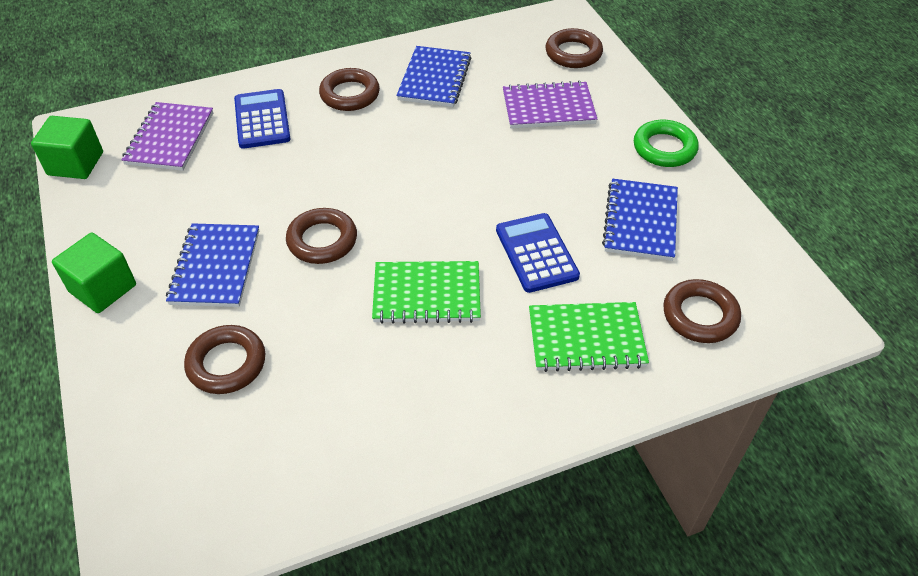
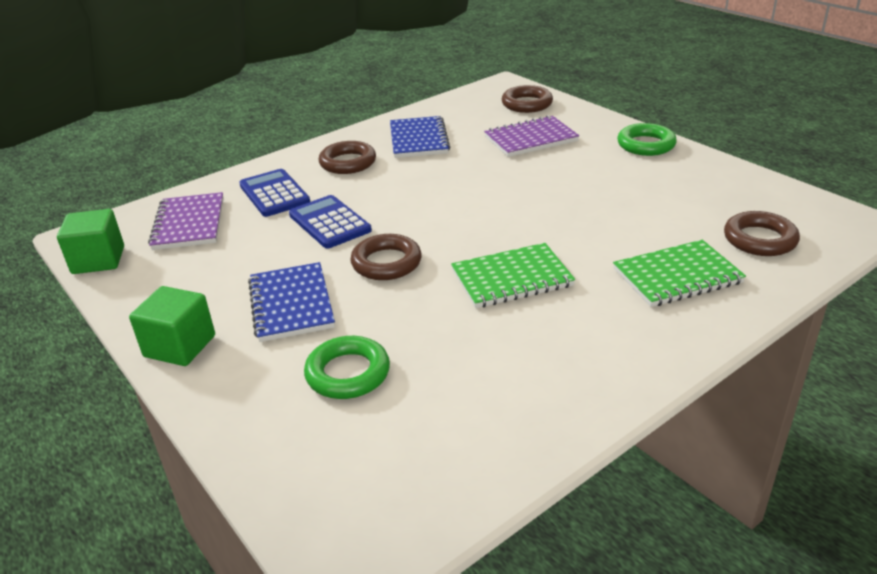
camera: 15 degrees left, 15 degrees down
brown ring [184,325,265,394] -> green ring [304,336,390,399]
blue calculator [496,213,580,293] -> blue calculator moved to [289,195,372,248]
blue notebook [602,179,678,261] -> none

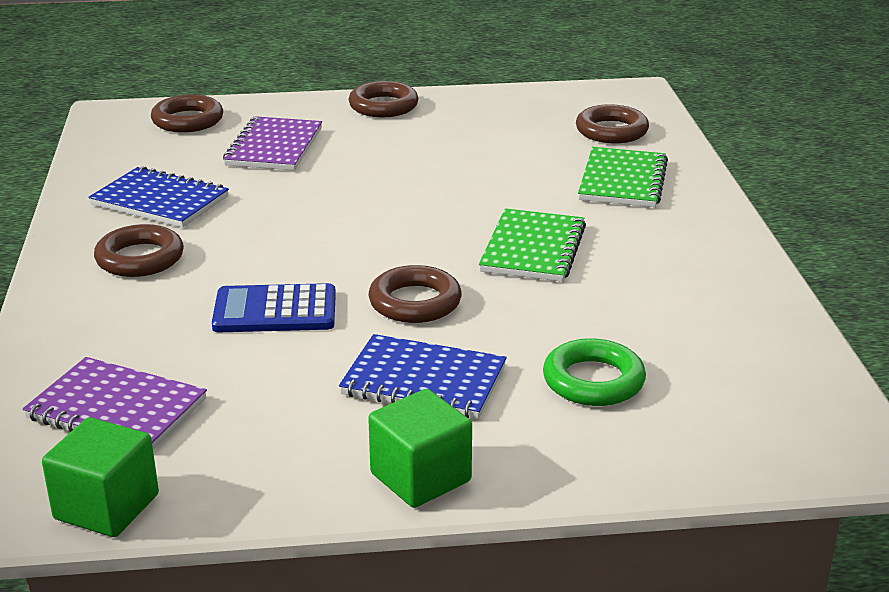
camera: 60 degrees left, 5 degrees down
blue calculator [239,169,310,217] -> none
green ring [617,123,677,156] -> brown ring [349,81,419,117]

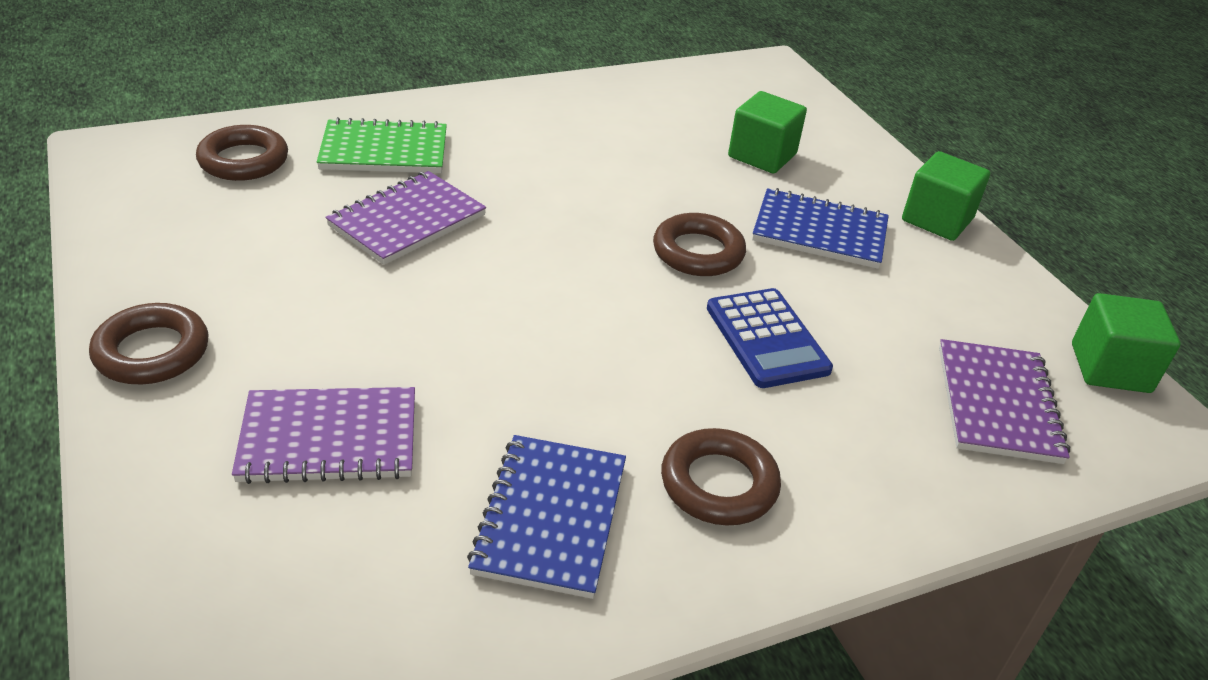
camera: 110 degrees left, 10 degrees up
brown ring [151,95,223,132] -> none
blue notebook [339,334,507,419] -> blue notebook turned 75 degrees counterclockwise [752,188,889,269]
green notebook [479,209,586,282] -> none
green ring [543,338,646,406] -> green cube [728,91,807,174]
none -> purple notebook [325,171,486,265]

